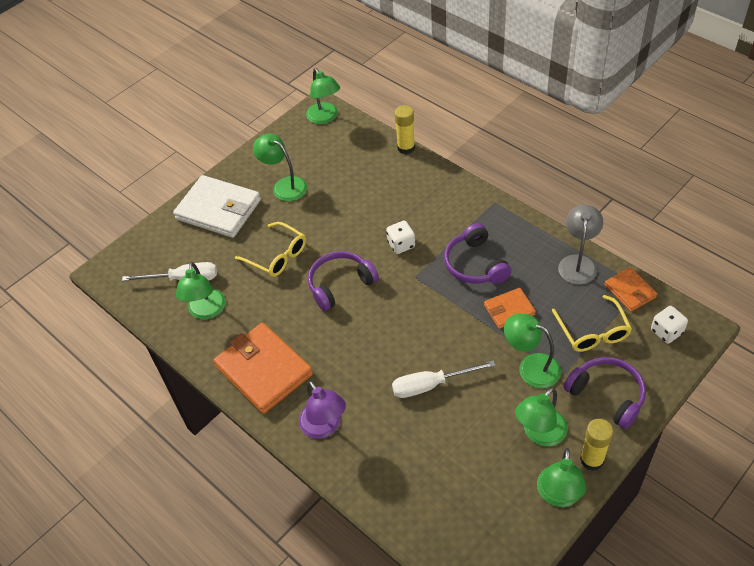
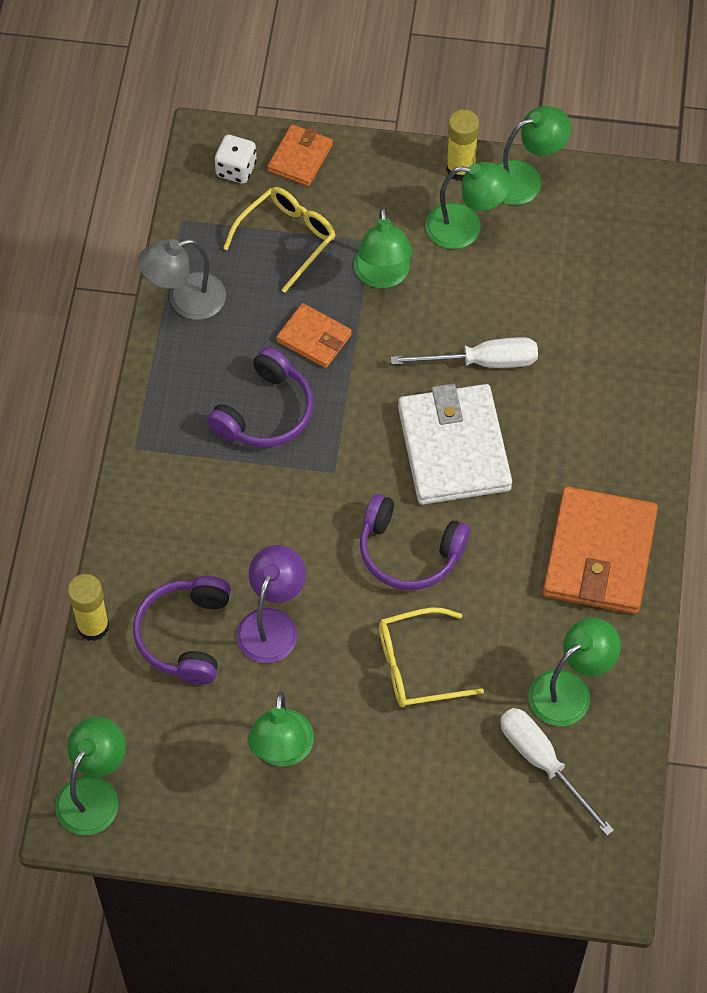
camera: 130 degrees left, 10 degrees up
white wallet [173,175,261,238] -> white wallet moved to [398,384,512,505]
yellow glasses [235,222,306,277] -> yellow glasses turned 105 degrees counterclockwise [379,607,484,707]
purple lamp [299,381,346,439] -> purple lamp moved to [237,545,306,663]
white dice [386,220,415,254] -> none
white screwdriver [392,360,496,398] -> white screwdriver turned 45 degrees counterclockwise [391,337,538,368]
purple headphones [564,357,646,429] -> purple headphones moved to [133,576,231,685]
orange wallet [604,267,657,312] -> orange wallet moved to [267,124,333,186]

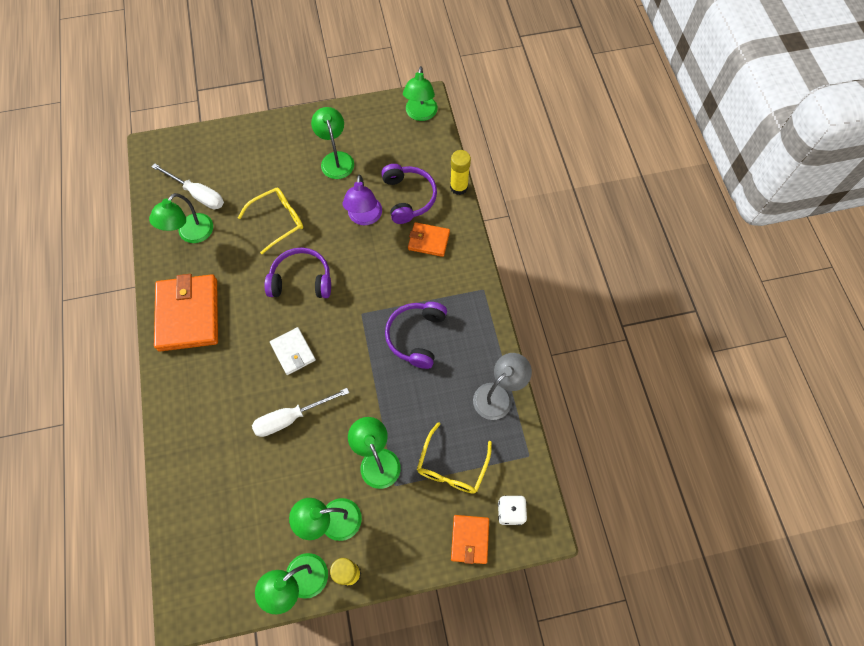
camera: 160 degrees right, 5 degrees up
orange wallet [276,303,352,368] -> orange wallet moved to [408,222,450,257]
white wallet [398,384,512,505] -> white wallet [270,327,316,375], size x0.53

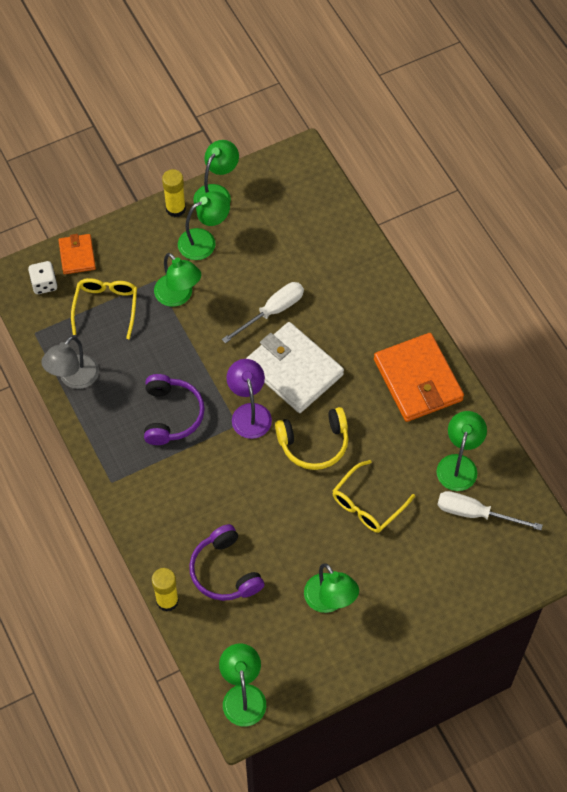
camera: 165 degrees right, 5 degrees down
purple headphones [264,247,331,298] -> yellow headphones [275,407,349,470]
white wallet [270,327,316,375] -> white wallet [246,322,344,413], size x1.89
purple lamp [343,175,382,225] -> purple lamp moved to [226,359,272,439]
orange wallet [408,222,450,257] -> none

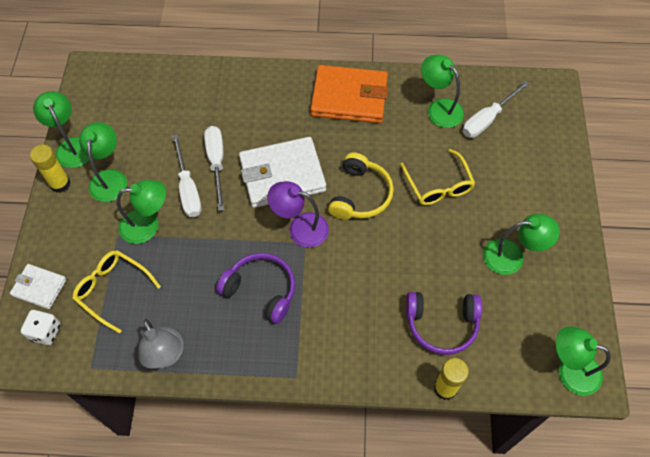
camera: 60 degrees left, 0 degrees up
orange wallet [58,234,96,274] -> white wallet [10,264,67,309]
none -> white screwdriver [172,134,202,217]

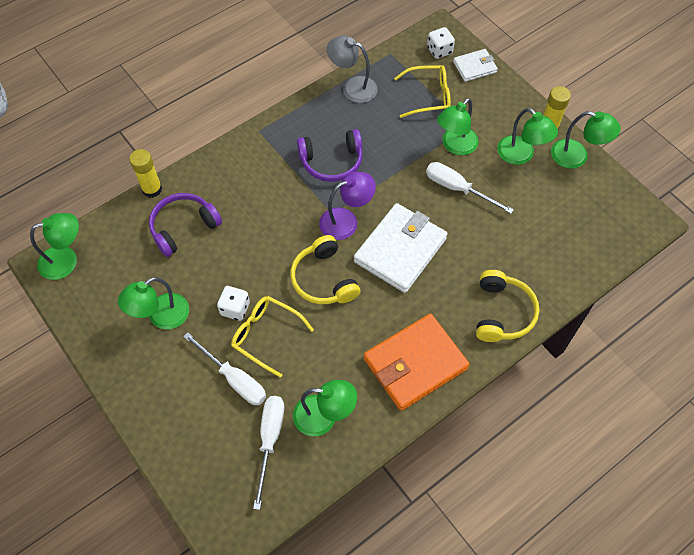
camera: 140 degrees right, 0 degrees up
white screwdriver [204,126,224,211] -> white screwdriver moved to [183,332,266,405]
none -> white dice [217,286,250,321]
none -> yellow headphones [476,270,539,342]

